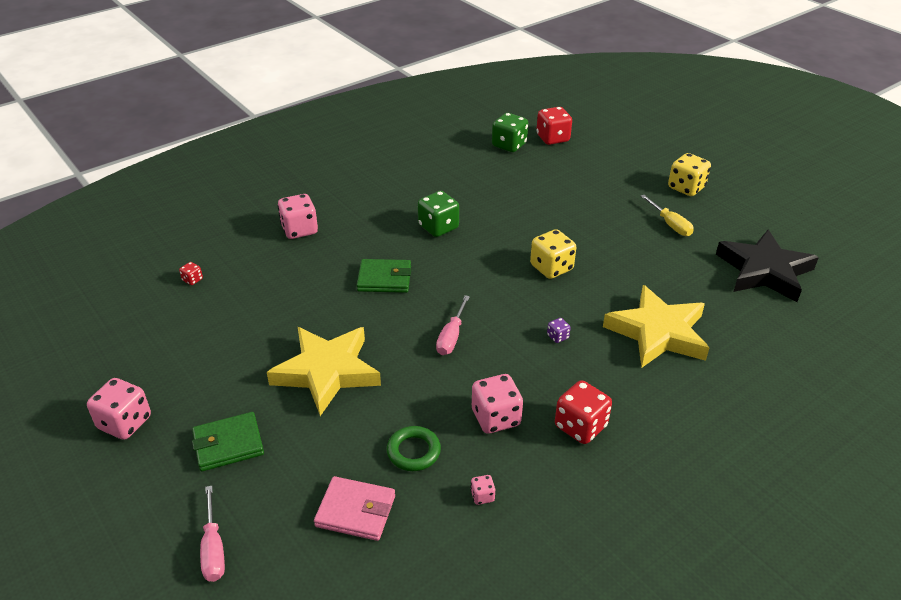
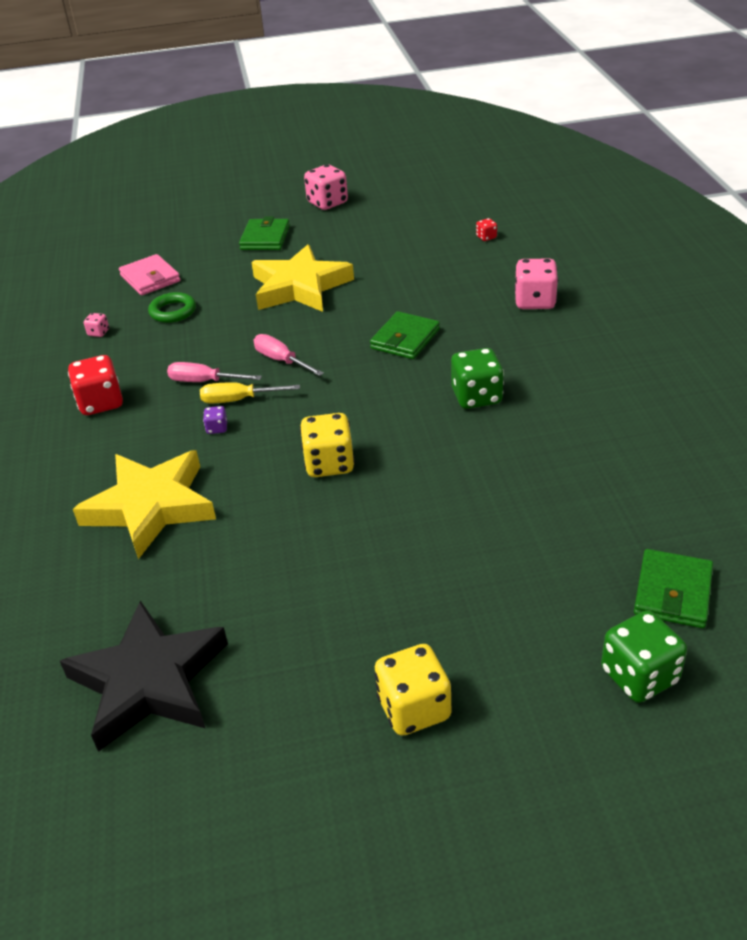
camera: 120 degrees right, 0 degrees up
pink screwdriver [200,486,225,582] -> pink screwdriver moved to [167,362,262,382]
pink wallet [314,476,395,541] -> pink wallet turned 75 degrees counterclockwise [119,254,181,295]
pink dice [472,374,523,434] -> none
green dice [492,113,528,152] -> green dice moved to [601,610,687,703]
red dice [536,107,572,145] -> green wallet [634,549,713,628]
yellow screwdriver [641,195,694,236] -> yellow screwdriver moved to [200,382,300,404]

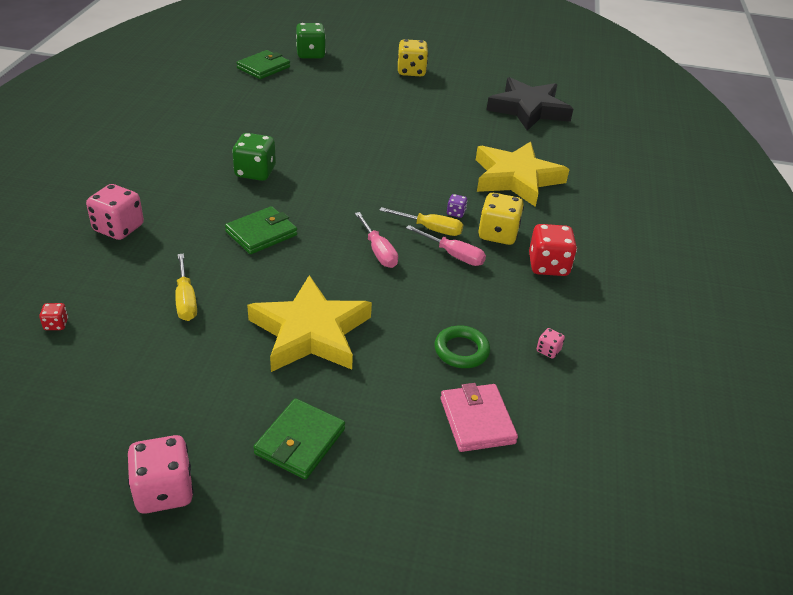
camera: 165 degrees left, 0 degrees up
yellow dice [300,413,355,477] -> yellow dice moved to [478,193,524,245]
none -> yellow screwdriver [175,254,197,321]

